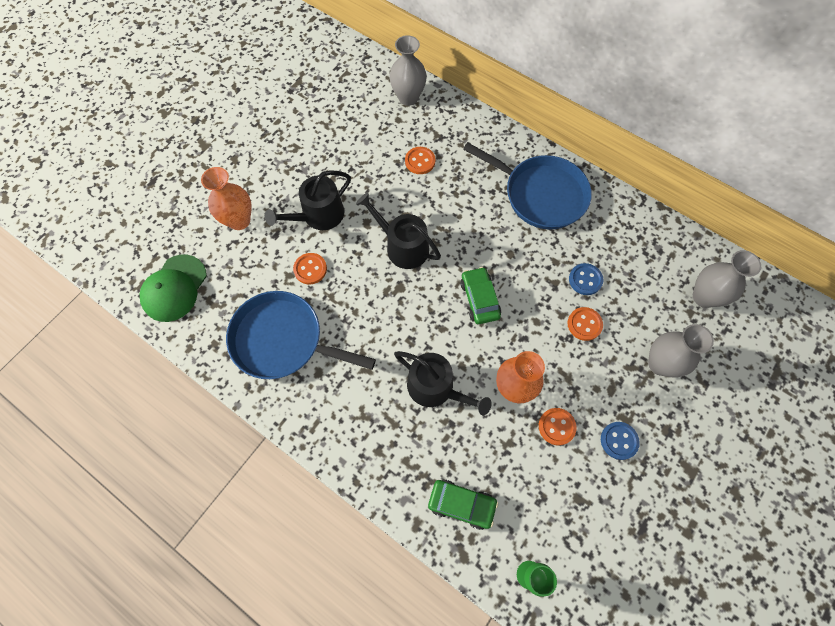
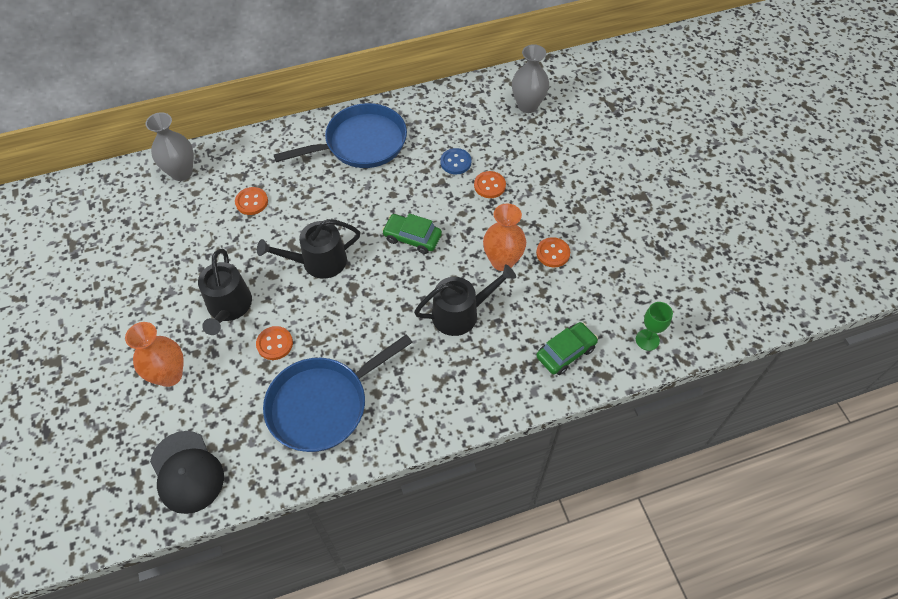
camera: 55 degrees left, 10 degrees down
green cap [140,255,207,322] -> black cap [150,431,224,514]
blue button [601,422,640,460] -> none
grey vase [648,324,714,377] -> none

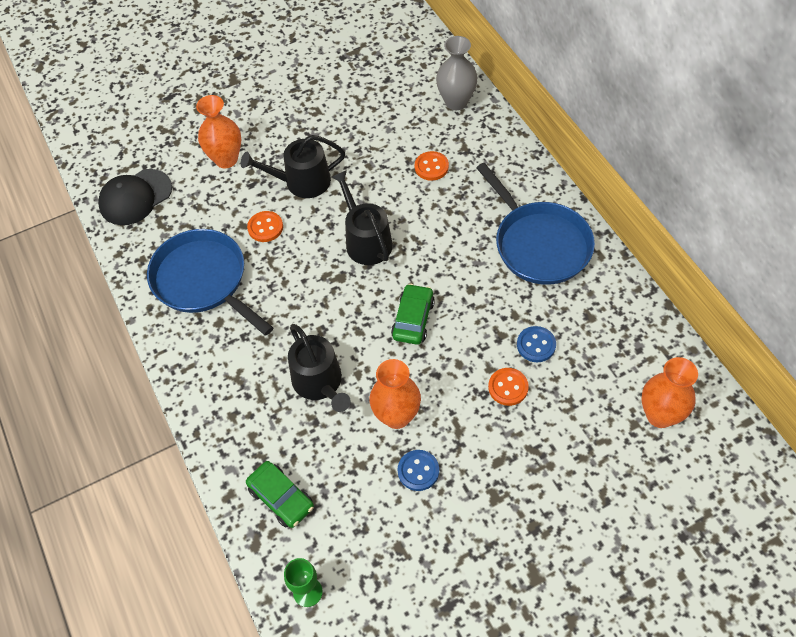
camera: 85 degrees right, 0 degrees up
grey vase [512,44,549,113] -> orange vase [641,357,698,428]
orange button [536,237,570,267] -> blue button [398,450,439,491]

